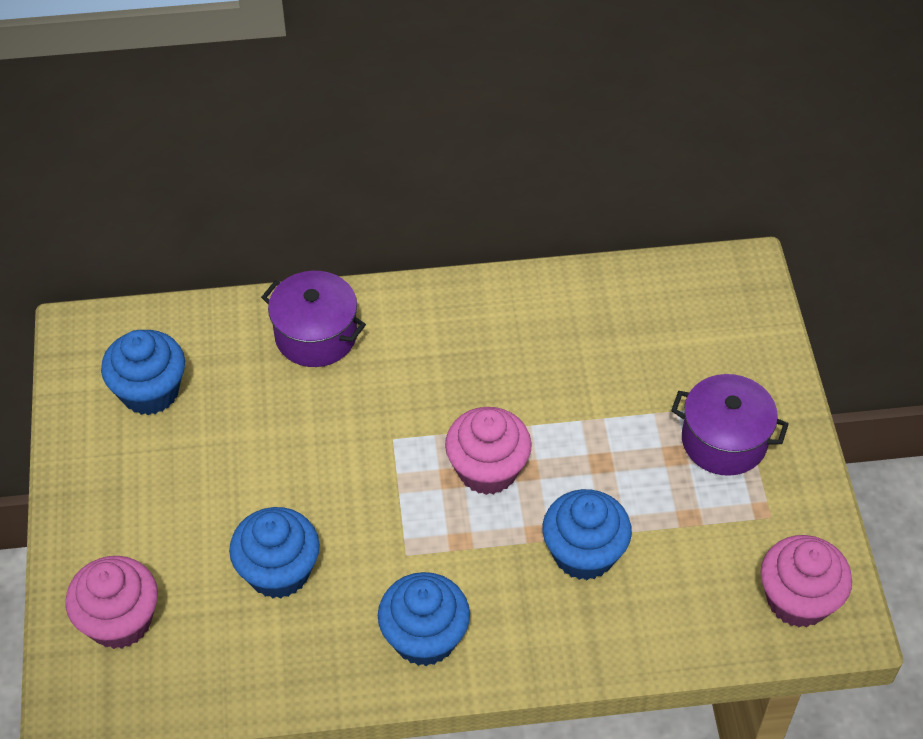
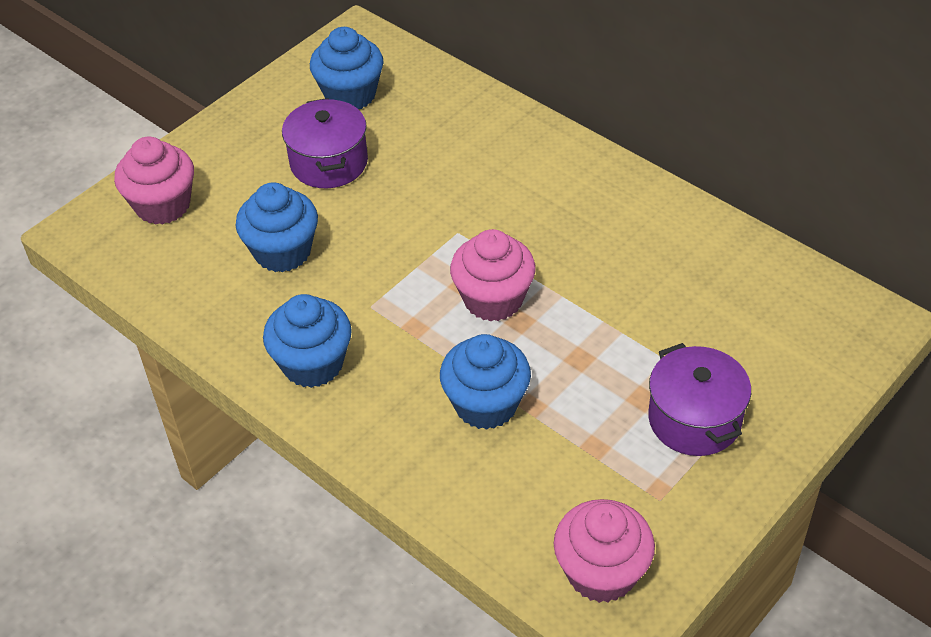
camera: 50 degrees right, 5 degrees down
purple pot [261,271,366,367] -> purple pot moved to [282,98,368,188]

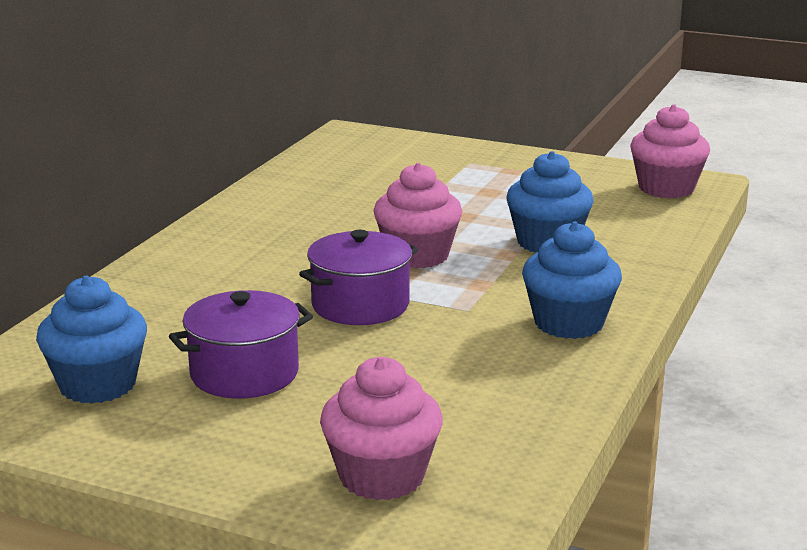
camera: 110 degrees left, 25 degrees down
blue cupcake [236,182,318,272] -> none
purple pot [648,343,751,456] -> purple pot moved to [299,230,418,325]

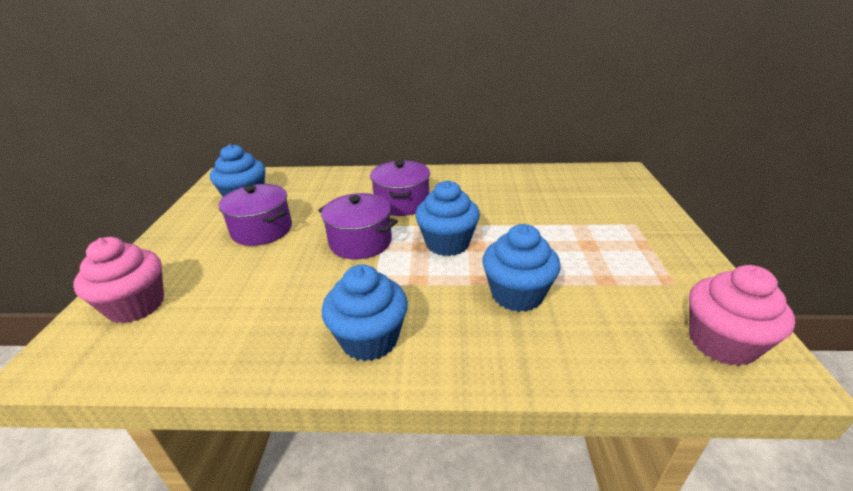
camera: 70 degrees right, 10 degrees up
pink cupcake [374,163,462,268] -> blue cupcake [415,180,480,256]
none -> purple pot [370,160,430,216]

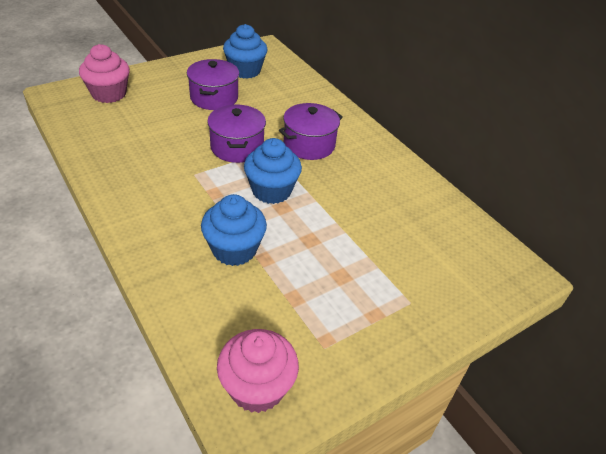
camera: 50 degrees right, 10 degrees up
blue cupcake [322,265,408,361] -> none

